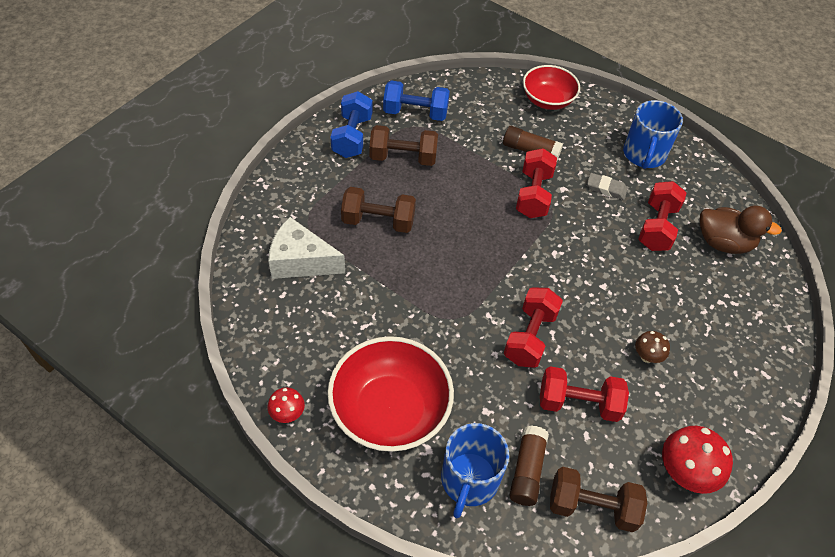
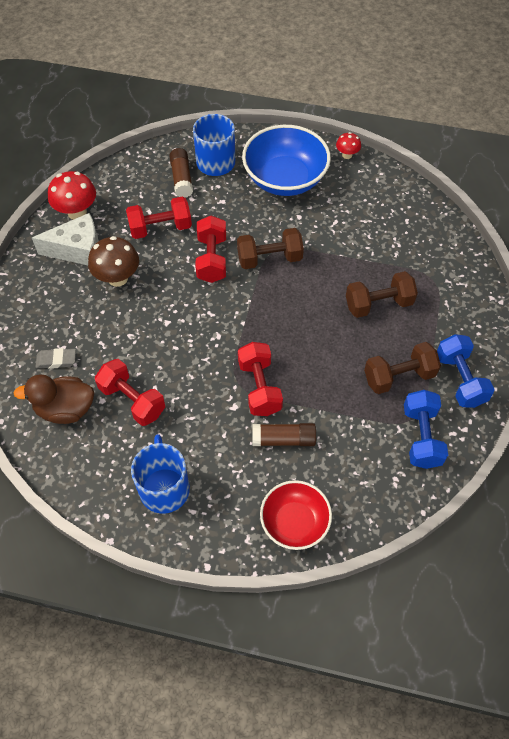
camera: 160 degrees right, 5 degrees up
white cheese [268,217,345,279] -> white cheese moved to [32,213,99,265]
red bowl [327,336,454,452] -> blue bowl [242,125,331,196]
blue dumbbell [383,81,450,121] -> blue dumbbell turned 75 degrees counterclockwise [404,390,448,469]
brown dumbbell [550,467,647,532] -> brown dumbbell moved to [237,228,304,269]
grey eraser [587,173,628,200] -> grey eraser moved to [36,348,76,369]
brown mushroom [635,331,670,363] -> brown mushroom [88,236,139,287], size x1.79
red dumbbell [638,181,687,251] -> red dumbbell turned 45 degrees counterclockwise [95,359,165,426]

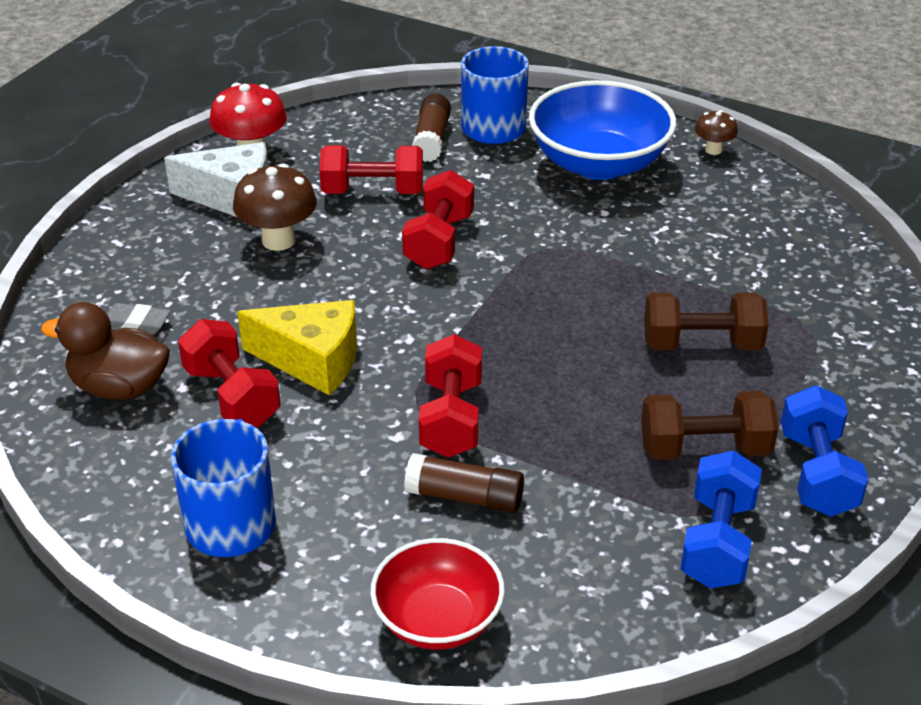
camera: 15 degrees right, 20 degrees down
brown dumbbell [237,228,304,269] -> none
red mushroom [336,132,361,159] -> brown mushroom [695,110,738,155]
none -> yellow cheese [237,300,357,395]

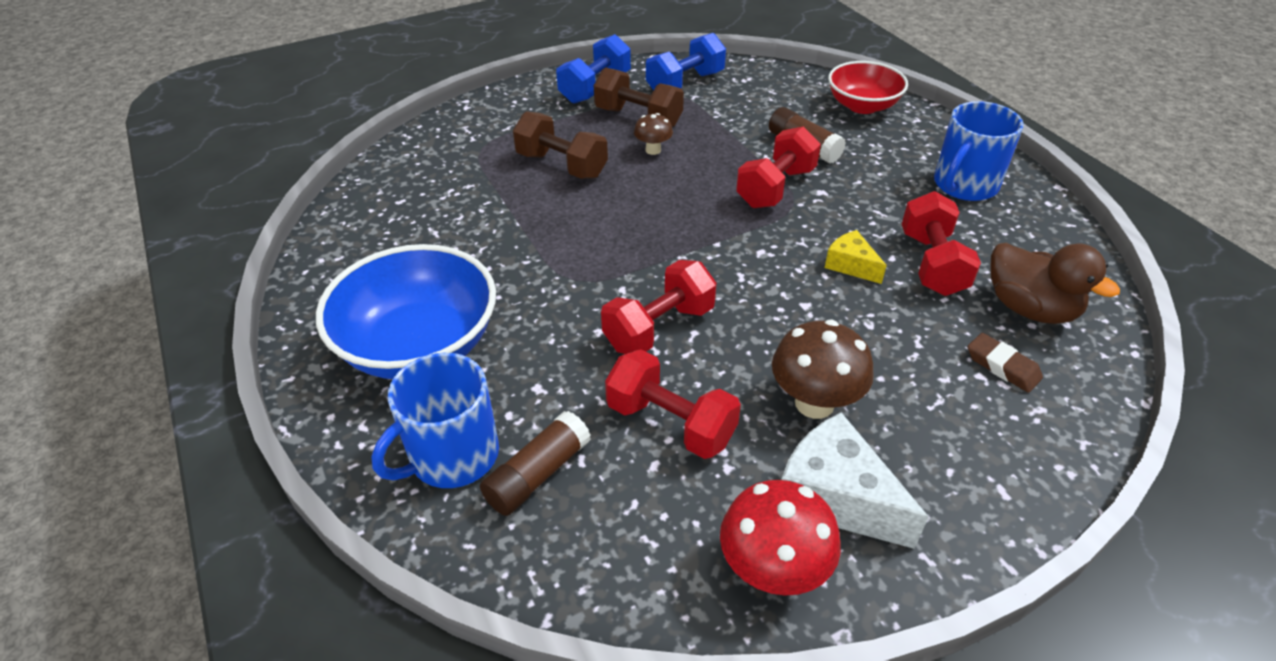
camera: 145 degrees left, 5 degrees up
grey eraser [107,303,171,335] -> brown eraser [968,333,1043,393]
yellow cheese [237,300,357,395] -> yellow cheese [825,230,887,284], size x0.55
brown mushroom [695,110,738,155] -> brown mushroom moved to [634,113,673,155]

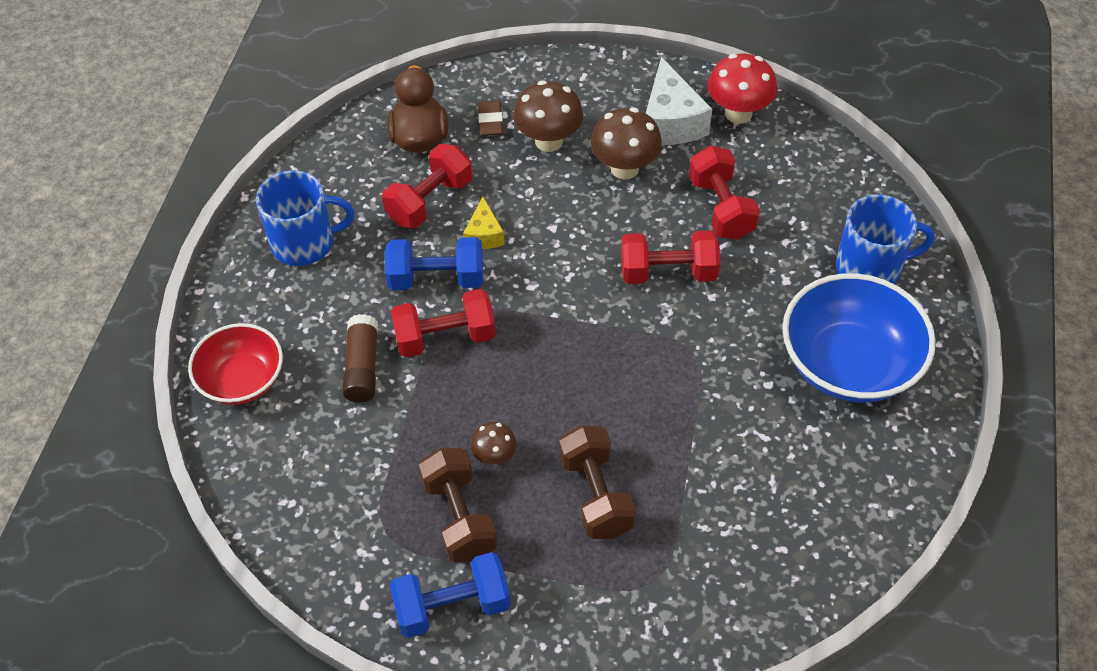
camera: 140 degrees left, 10 degrees up
brown glue stick [480,411,591,516] -> none
blue dumbbell [646,33,726,91] -> blue dumbbell moved to [385,237,483,290]
none -> brown mushroom [513,80,583,152]

